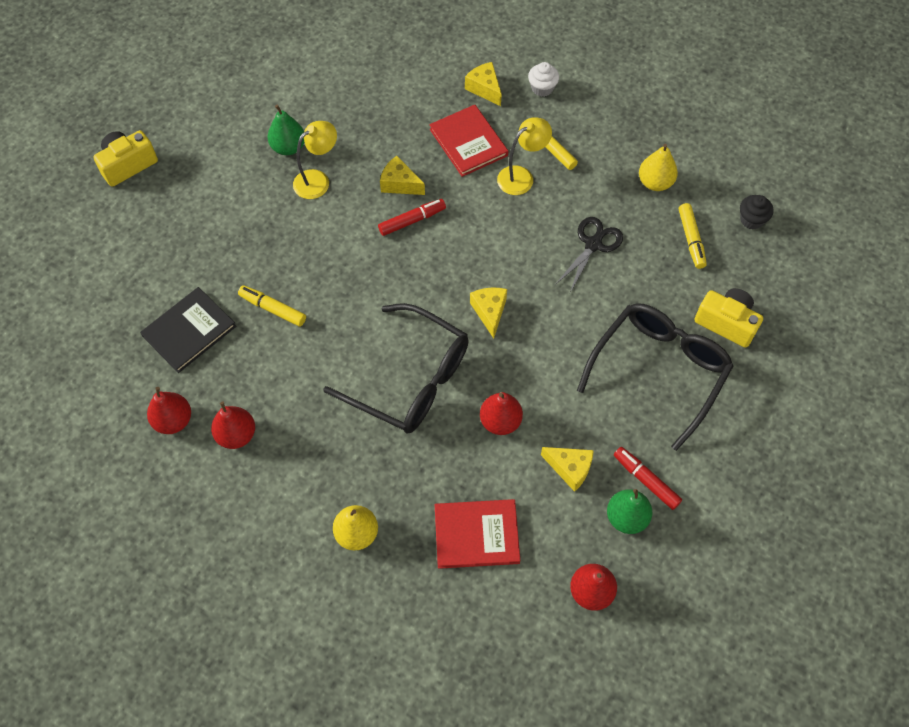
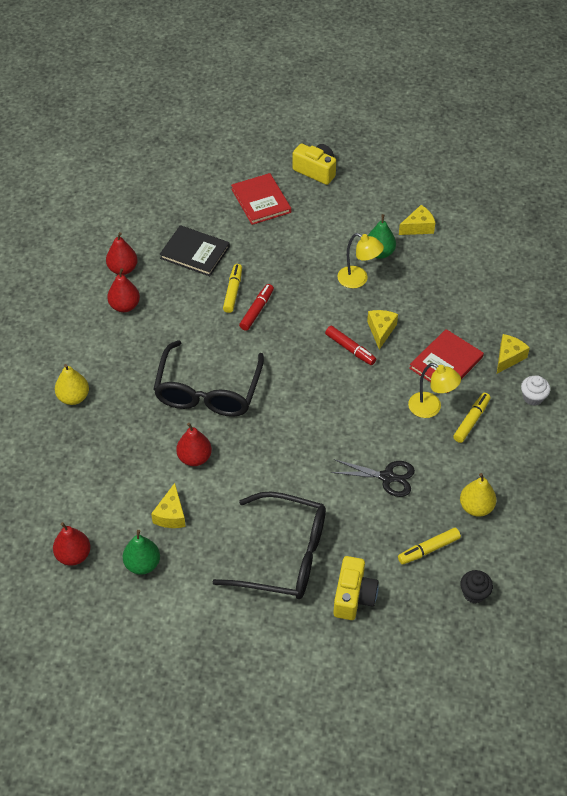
camera: 70 degrees right, 10 degrees down
red book [435,499,520,569] -> red book moved to [231,173,291,225]
yellow cheese [470,287,507,338] -> yellow cheese moved to [399,205,435,235]
red marker [614,447,682,510] -> red marker moved to [239,284,274,331]

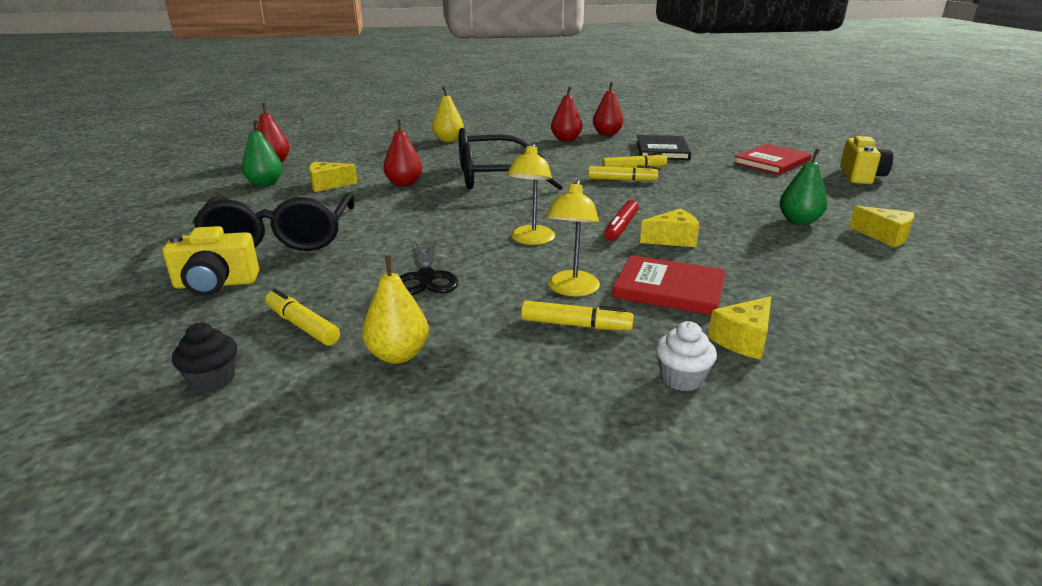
camera: 70 degrees right, 25 degrees down
red marker [239,284,274,331] -> yellow marker [588,166,658,181]
yellow lamp [337,233,384,288] -> yellow lamp moved to [507,143,555,245]
yellow cheese [497,334,530,374] -> yellow cheese turned 120 degrees clockwise [708,296,771,360]

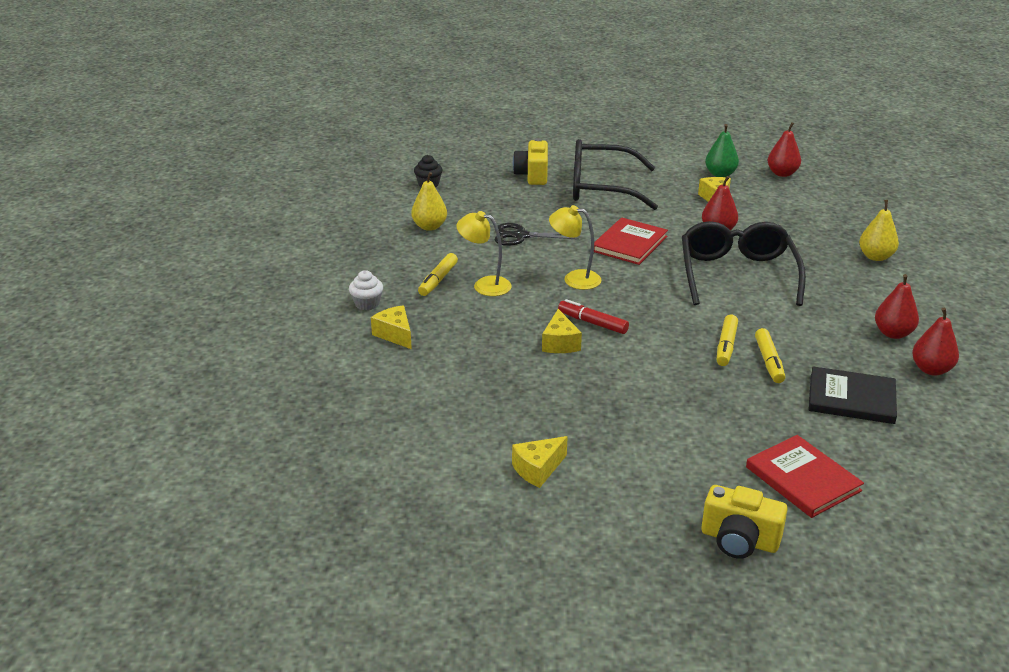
camera: 100 degrees right, 5 degrees up
yellow marker [265,289,340,345] -> none
red book [612,255,726,315] -> red book moved to [594,218,668,265]
green pear [779,149,828,225] -> none

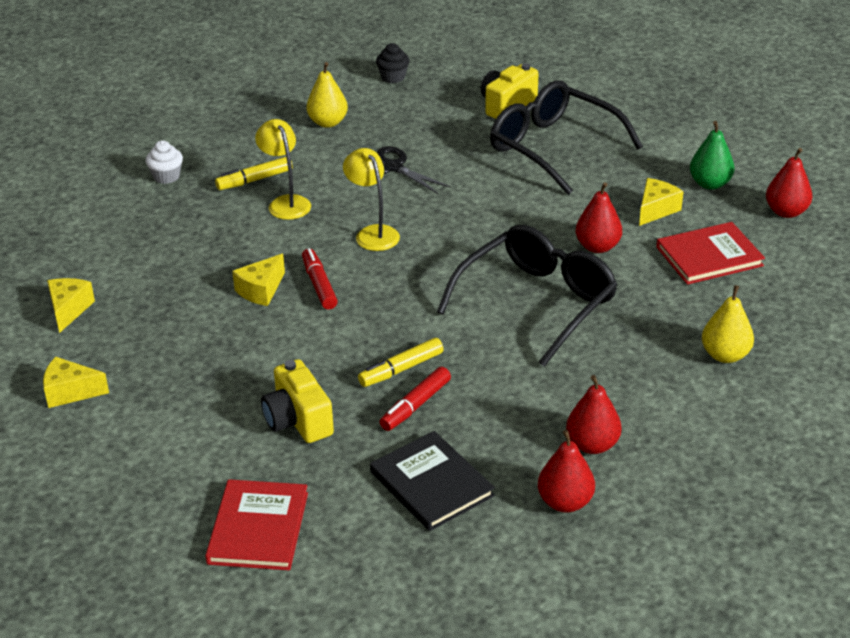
camera: 40 degrees right, 5 degrees up
yellow cheese [371,305,412,349] -> yellow cheese moved to [47,278,95,333]
red book [594,218,668,265] -> red book moved to [656,222,765,285]
yellow camera [701,485,788,559] -> yellow camera moved to [261,359,334,443]
yellow marker [755,328,785,383] -> red marker [380,367,451,431]

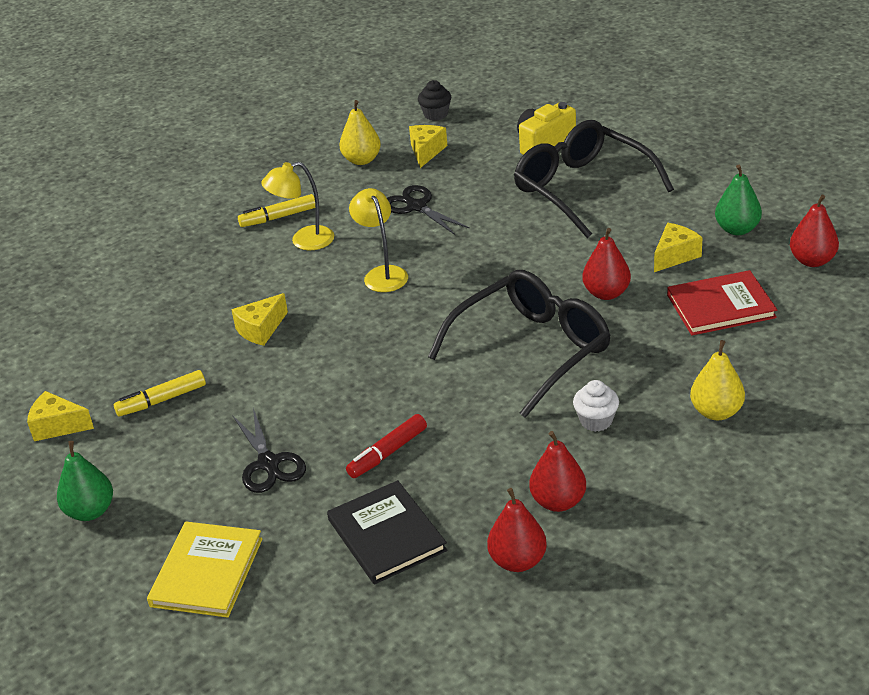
camera: 10 degrees right, 0 degrees up
yellow cheese [47,278,95,333] -> yellow cheese moved to [409,125,447,168]
white cupcake [146,140,183,184] -> white cupcake moved to [573,380,619,432]
red book [205,479,308,570] -> yellow book [147,522,263,618]
yellow lamp [255,119,311,220] -> yellow lamp turned 90 degrees counterclockwise [261,162,334,250]
yellow camera [261,359,334,443] -> black scissors [232,408,306,493]
red marker [302,248,338,309] -> none
yellow marker [358,338,444,387] -> yellow marker moved to [114,370,206,416]
none -> green pear [57,441,113,521]

